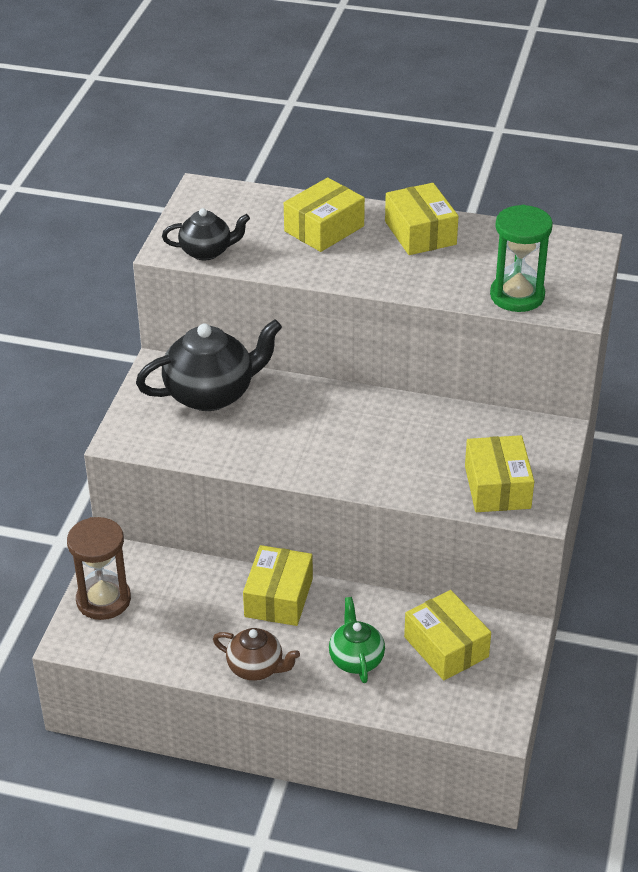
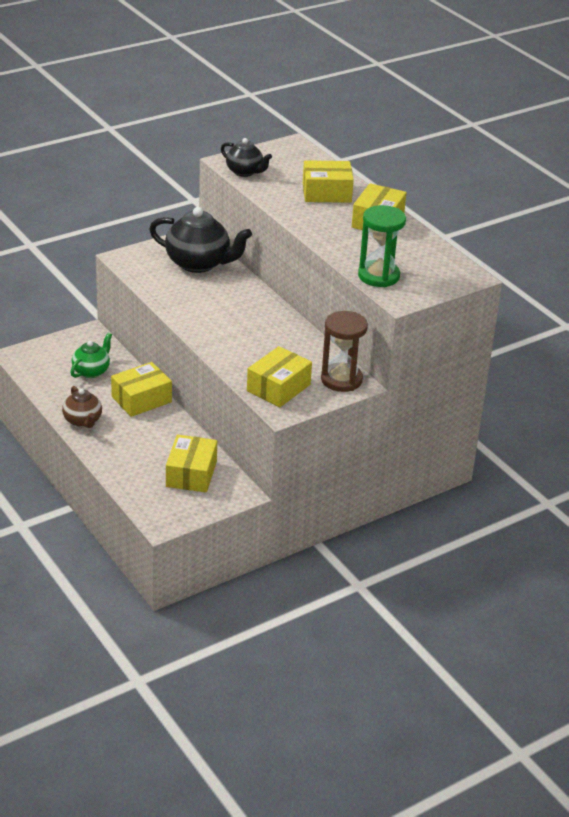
camera: 40 degrees right, 5 degrees down
brown hourglass [67,517,131,620] -> brown hourglass moved to [321,311,368,392]
green teapot [329,597,385,683] -> green teapot moved to [70,332,112,378]

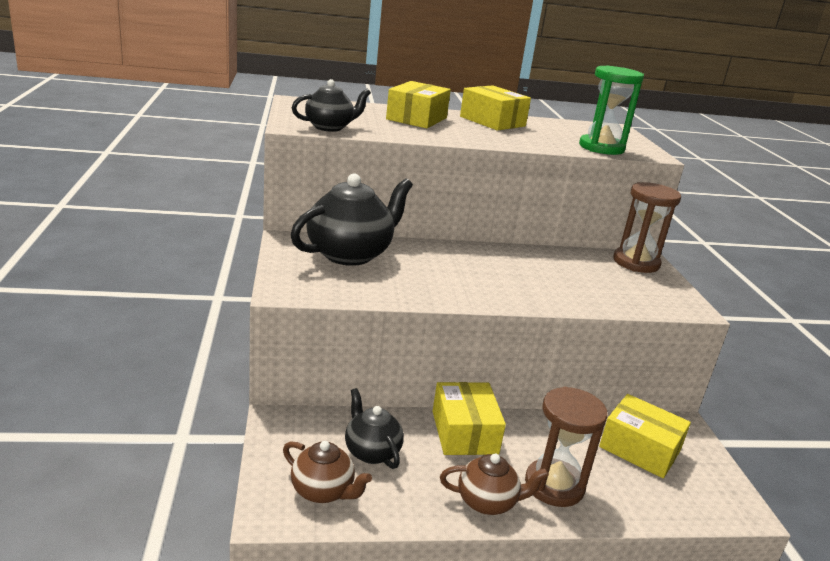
camera: 65 degrees left, 10 degrees down
green teapot [70,332,112,378] -> black teapot [345,388,404,469]
yellow box [247,346,312,407] -> none
none -> brown teapot [283,441,372,503]
none -> brown hourglass [525,387,608,507]

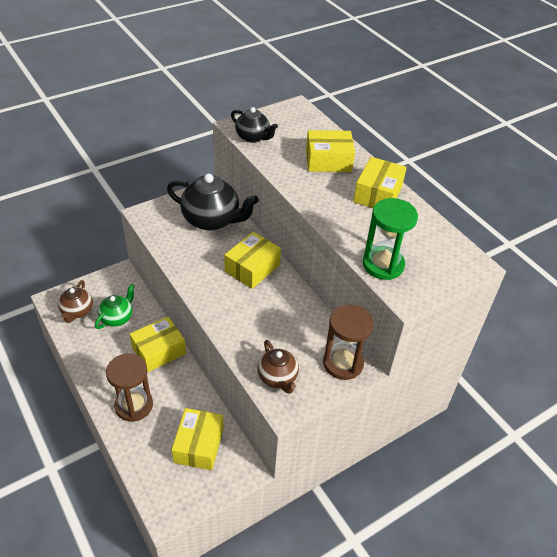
camera: 65 degrees right, 20 degrees up
black teapot [345,388,404,469] -> green teapot [95,284,135,329]
brown teapot [440,454,549,515] -> brown teapot moved to [257,340,299,394]
none -> yellow box [224,232,281,289]

